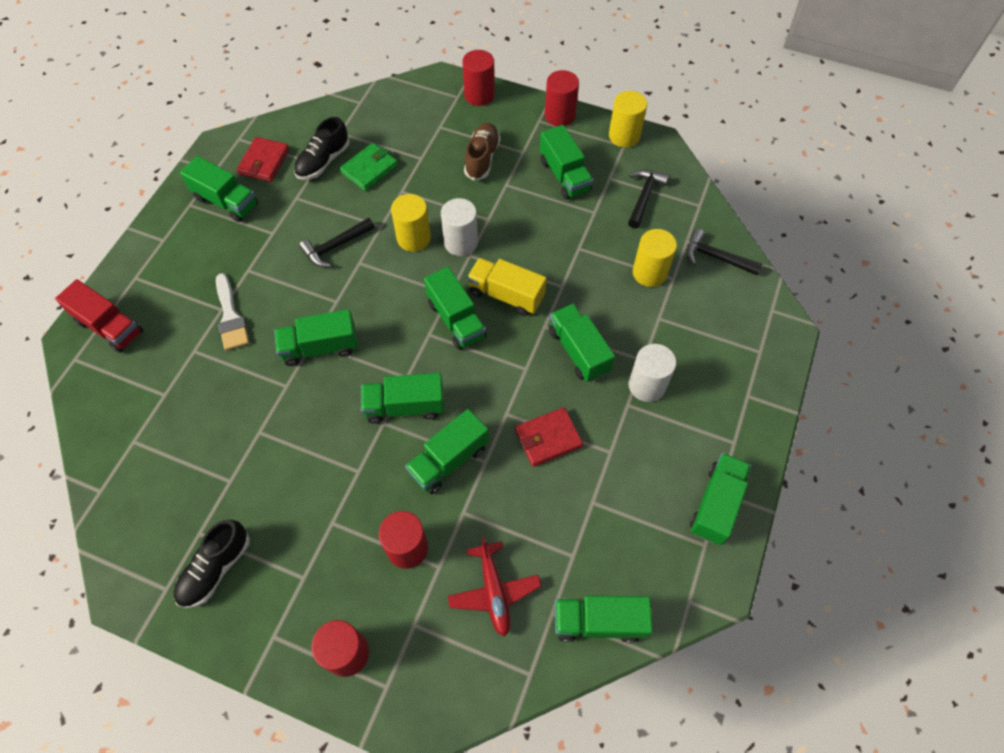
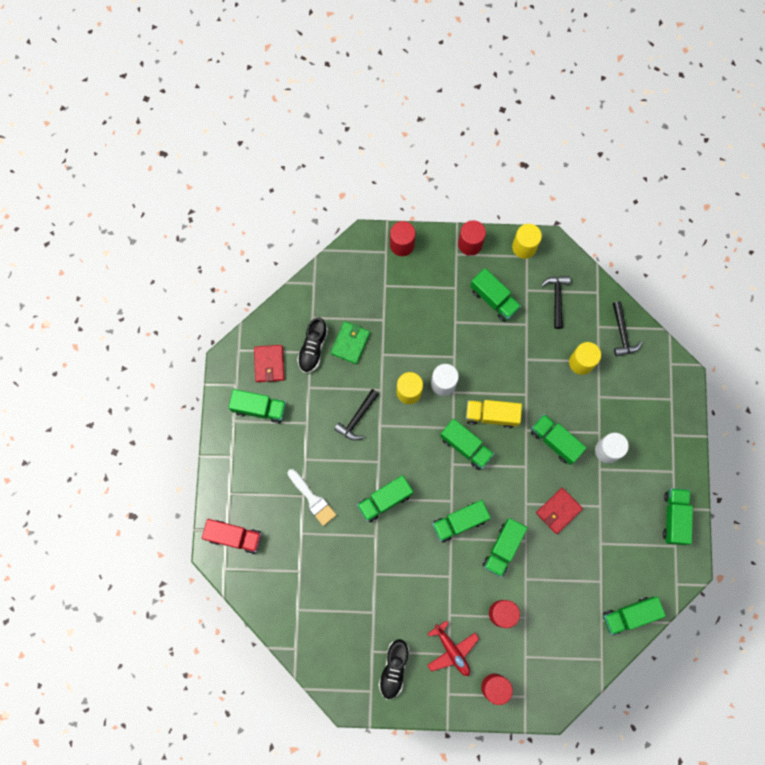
camera: 20 degrees left, 15 degrees up
red plane [448,536,541,636] -> red plane moved to [427,621,479,676]
brown shoe [464,123,500,181] -> none
black hammer [686,229,762,275] -> black hammer turned 105 degrees counterclockwise [613,301,642,357]

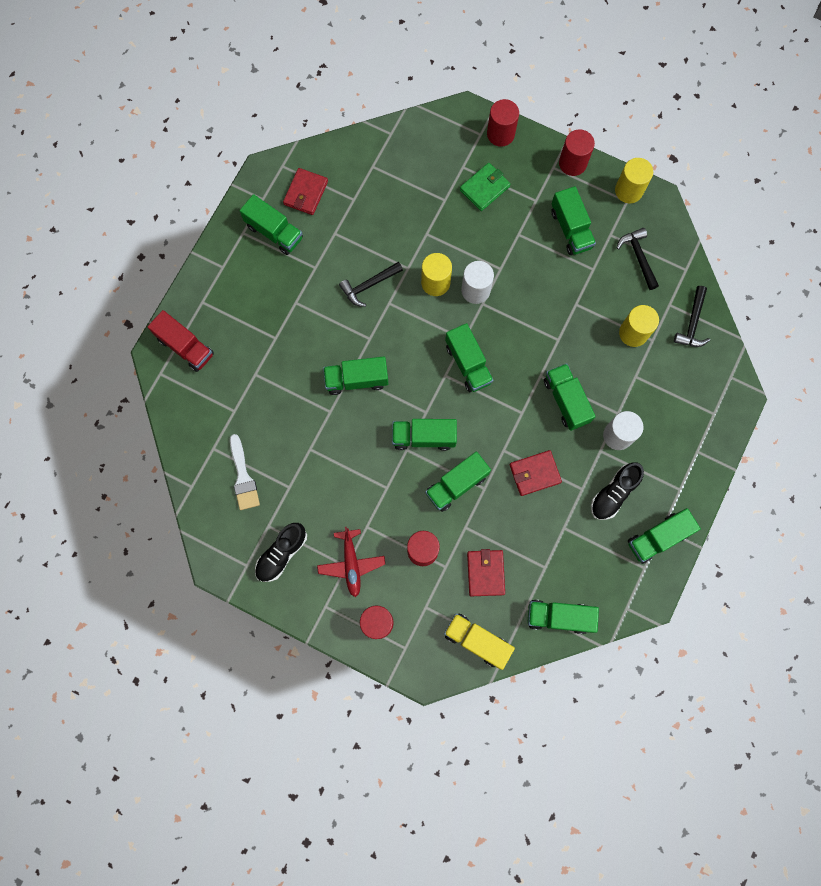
camera: 25 degrees right, 0 degrees up
white brush [287,469,336,526] -> white brush moved to [230,434,260,510]
black shoe [297,317,328,373] -> black shoe moved to [591,462,644,520]
green wallet [331,321,370,364] -> green wallet moved to [460,163,511,211]
yellow truck [466,400,522,428] -> yellow truck moved to [444,613,515,670]
black hammer [541,276,570,329] -> black hammer turned 45 degrees counterclockwise [617,228,659,290]
green truck [663,488,693,545] -> green truck turned 150 degrees counterclockwise [628,508,701,564]
none -> red wallet [467,549,505,596]

